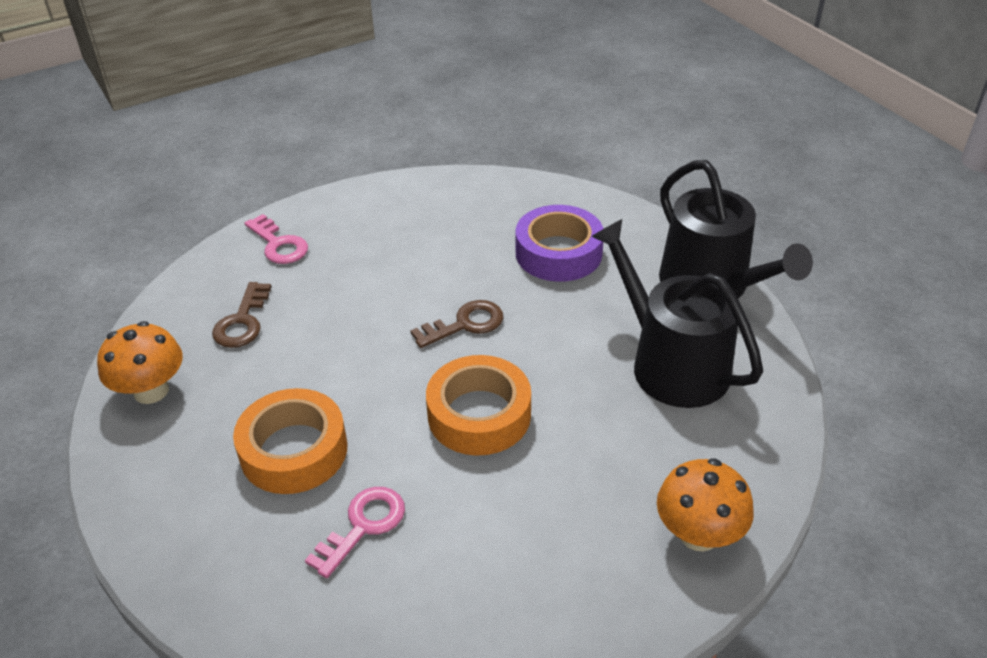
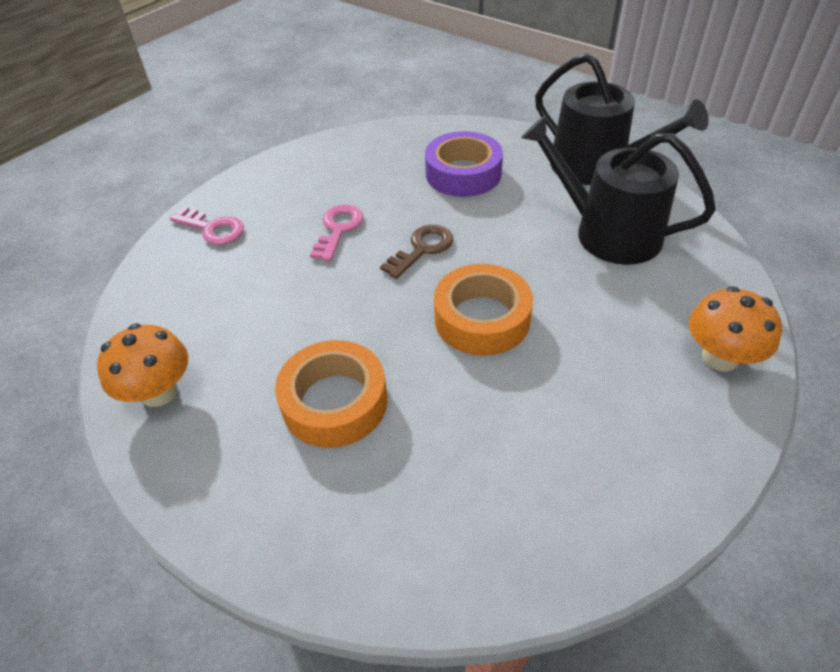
camera: 20 degrees left, 5 degrees up
brown key [212,282,272,348] -> none
pink key [305,487,405,578] -> pink key moved to [310,205,364,261]

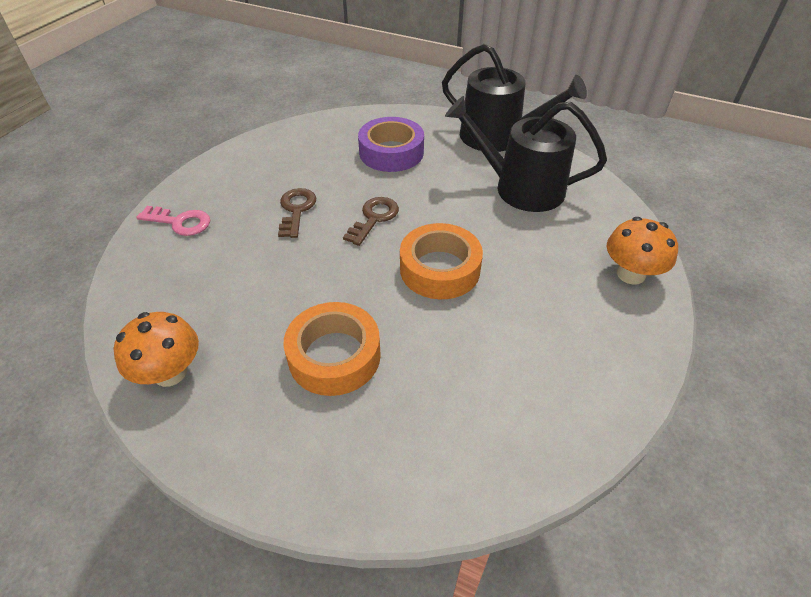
camera: 15 degrees left, 0 degrees up
pink key [310,205,364,261] -> brown key [278,188,316,238]

